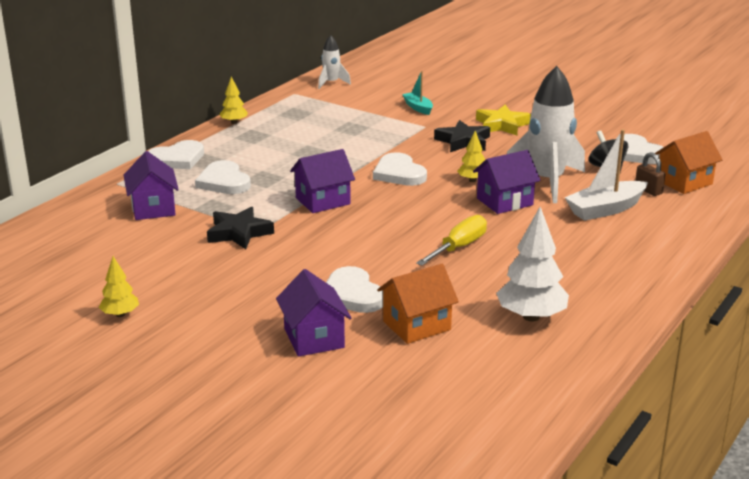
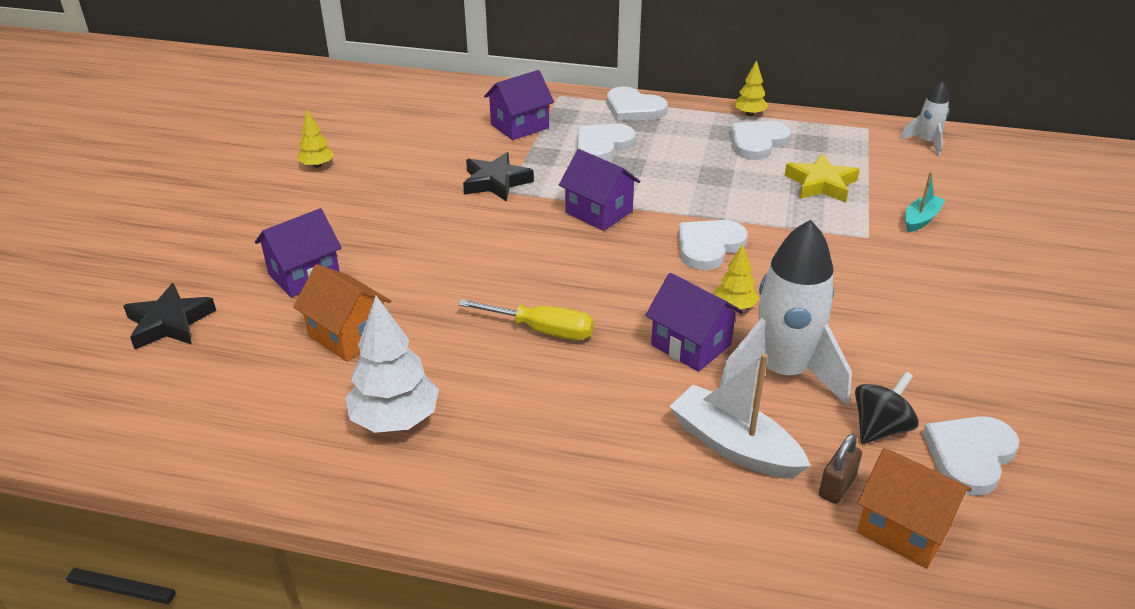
camera: 70 degrees right, 10 degrees up
white heart [326,266,383,313] -> white heart moved to [731,121,791,160]
black star [434,120,490,152] -> black star moved to [124,283,216,349]
yellow star [476,105,531,135] -> yellow star moved to [785,154,860,202]

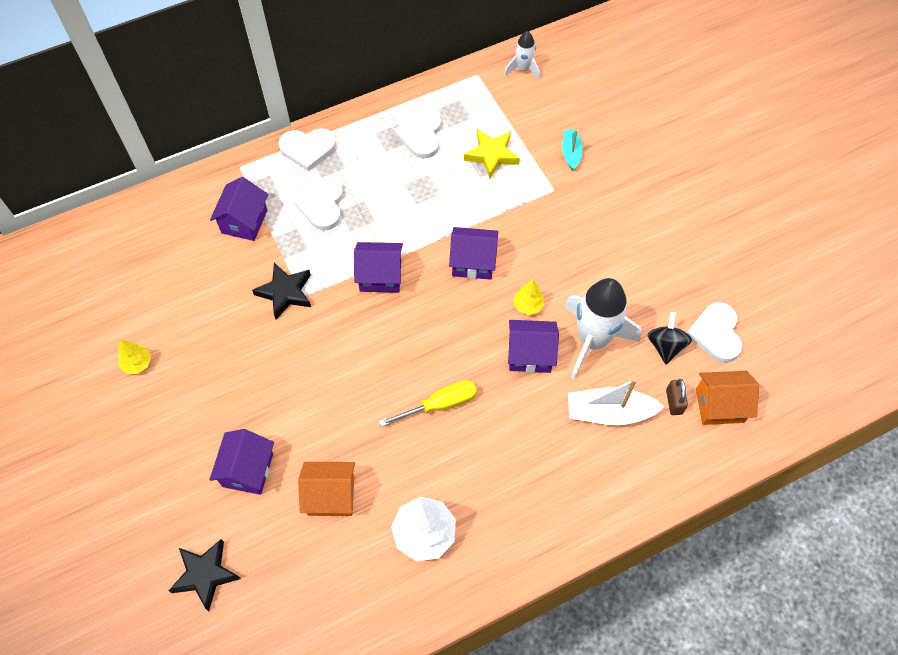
camera: 40 degrees left, 25 degrees up
white heart [678,220,748,270] -> purple house [449,227,498,280]
yellow tree [735,60,768,116] -> none

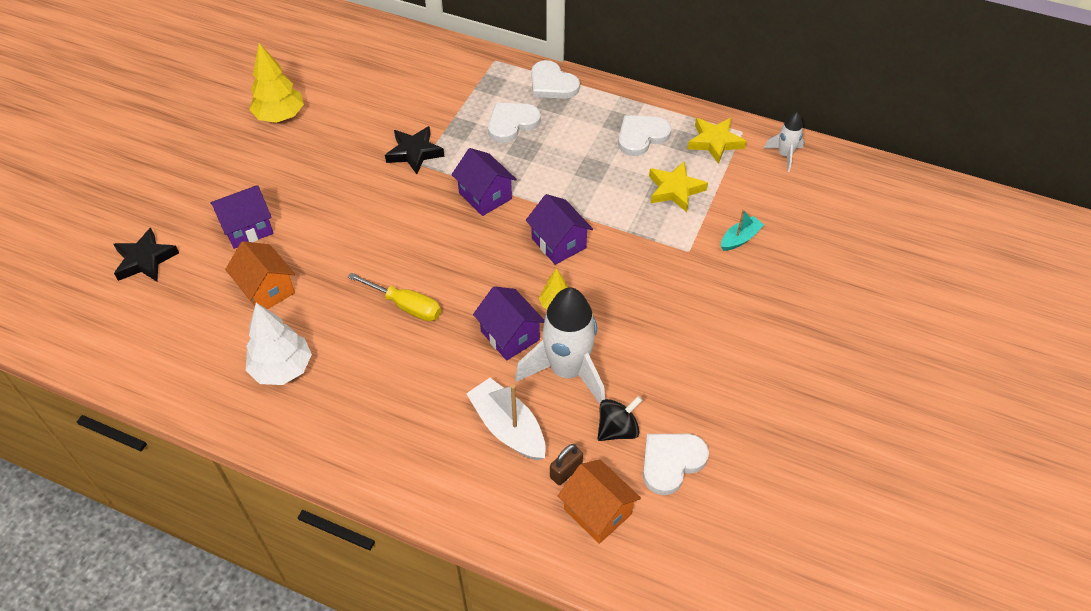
camera: 50 degrees right, 10 degrees down
yellow tree [118,340,151,374] -> yellow tree [249,43,304,123], size x1.82
purple house [210,177,268,241] -> none
none -> yellow star [687,118,747,164]

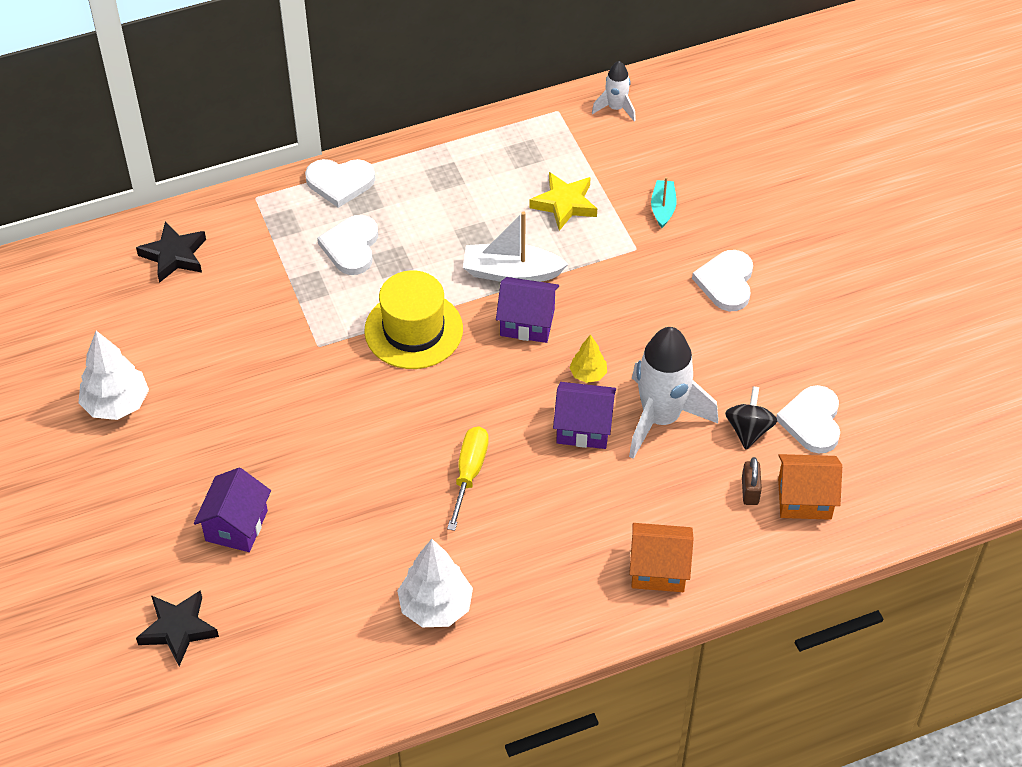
camera: 45 degrees left, 0 degrees up
orange house [225,241,295,309] -> orange house moved to [629,523,694,592]
yellow tree [249,43,304,123] -> white tree [79,331,149,420]
yellow screwdriver [348,272,441,321] -> yellow screwdriver turned 60 degrees counterclockwise [447,426,489,531]
black star [385,126,444,174] -> black star moved to [136,221,206,283]
purple house [451,148,517,216] -> yellow hat [364,270,463,369]
white boat [466,378,546,460] -> white boat moved to [463,211,568,282]
white heart [618,115,671,156] -> white heart moved to [692,250,753,311]
yellow star [687,118,747,164] -> none

